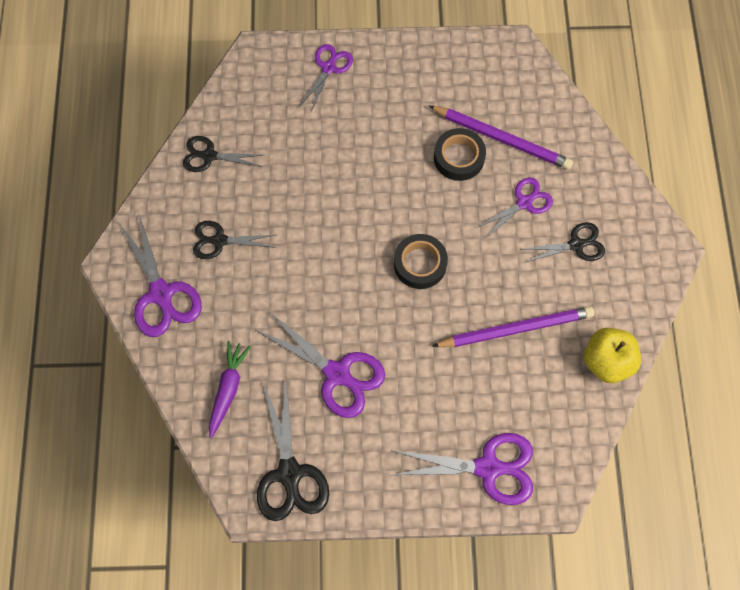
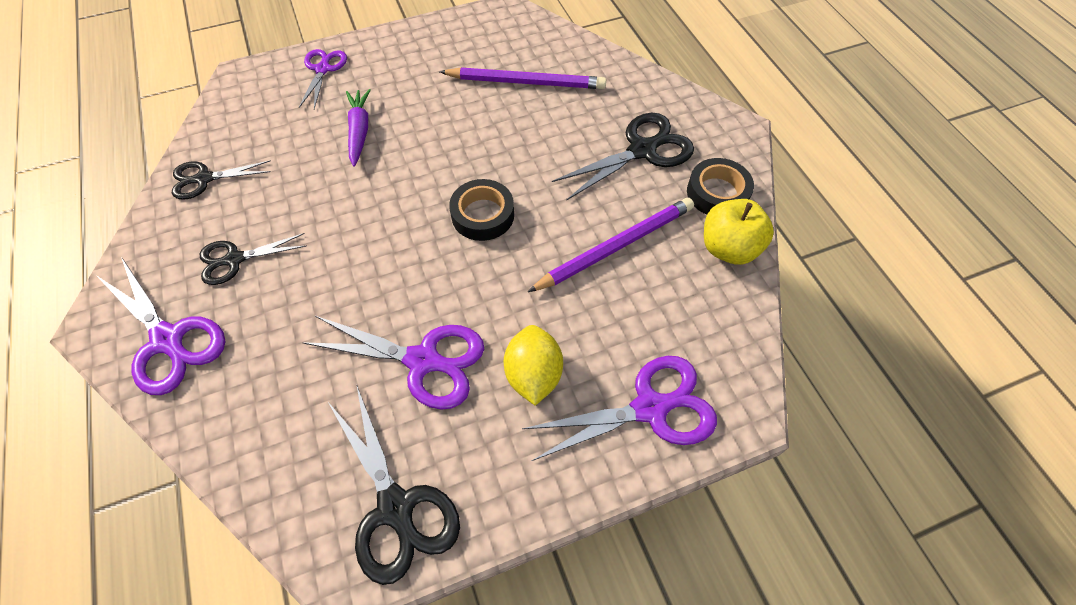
camera: 20 degrees left, 10 degrees down
purple carrot [209,341,251,438] -> purple carrot moved to [346,89,371,167]
black tape [434,128,486,181] -> black tape moved to [687,158,754,215]
purple scissors [478,178,553,238] -> none
black scissors [520,222,605,263] -> black scissors [552,113,694,201], size x1.58
none -> yellow lemon [504,325,563,406]

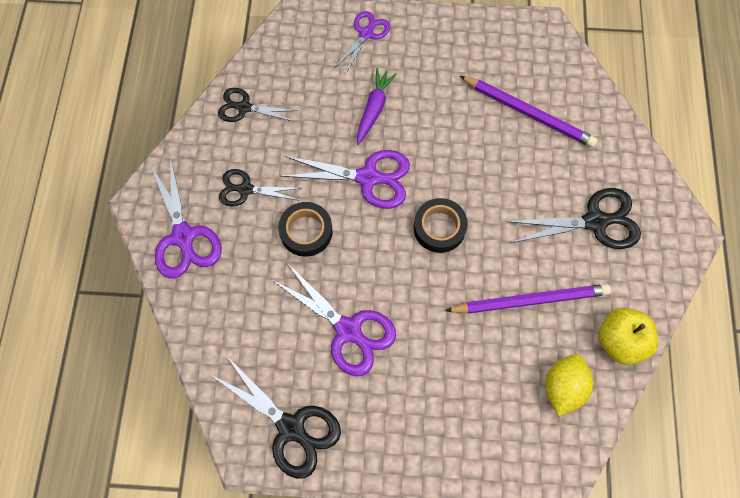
camera: 25 degrees right, 10 degrees up
black scissors [328,384,460,585] -> black scissors turned 45 degrees counterclockwise [213,358,341,479]
yellow lemon [504,325,563,406] -> yellow lemon moved to [545,354,593,416]
purple scissors [522,356,717,461] -> purple scissors moved to [281,150,410,209]
black tape [687,158,754,215] -> black tape moved to [278,202,333,257]

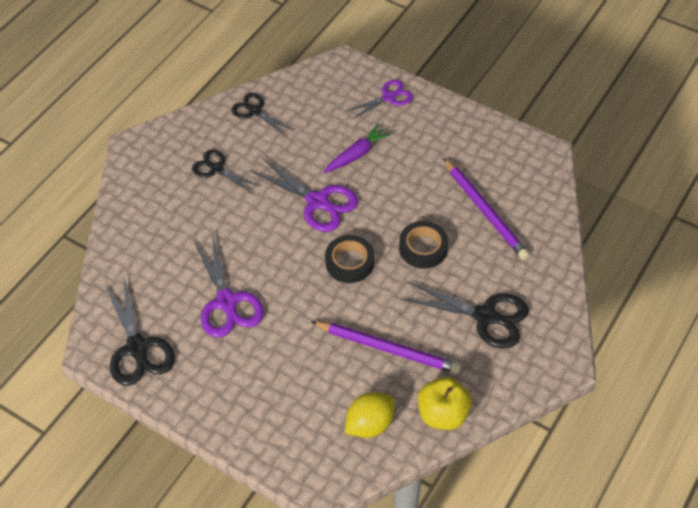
camera: 30 degrees right, 15 degrees down
purple scissors [150,156,222,279] -> none
black tape [278,202,333,257] -> black tape moved to [399,221,448,269]

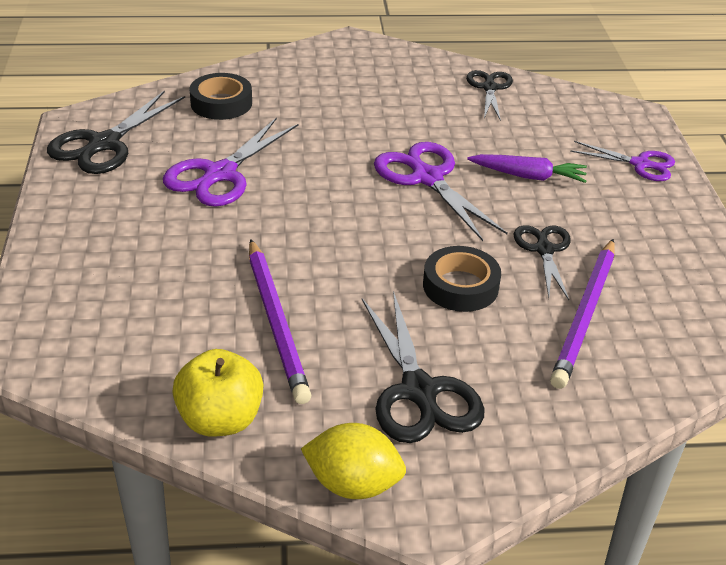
camera: 50 degrees right, 15 degrees down
black scissors [192,150,259,194] -> black scissors moved to [514,225,571,300]
purple scissors [249,157,358,232] -> purple scissors turned 150 degrees clockwise [374,142,508,241]
black tape [325,235,374,283] -> black tape moved to [189,73,252,120]
yellow lemon [345,392,395,438] -> yellow lemon moved to [301,423,406,499]

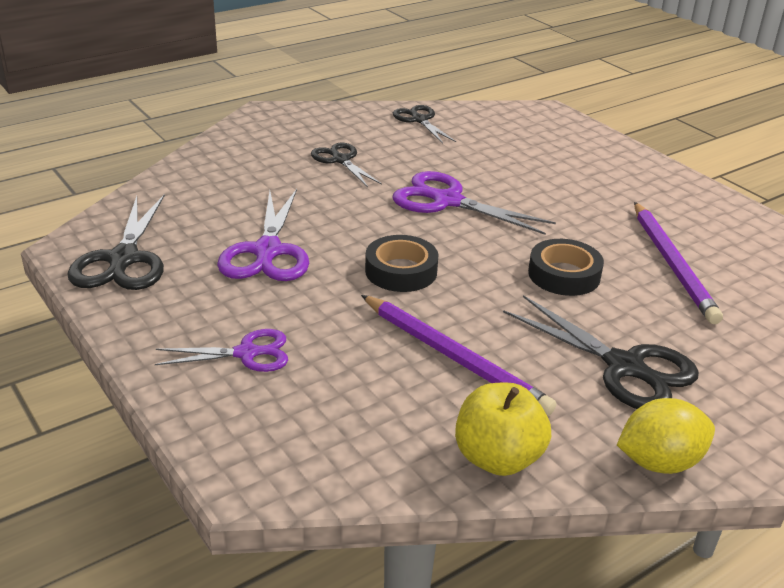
camera: 30 degrees left, 5 degrees down
black tape [189,73,252,120] -> black tape moved to [365,235,439,292]
purple carrot [467,154,587,183] -> none
black scissors [514,225,571,300] -> black scissors moved to [311,143,382,187]
purple scissors [570,141,675,181] -> purple scissors moved to [155,329,288,372]

